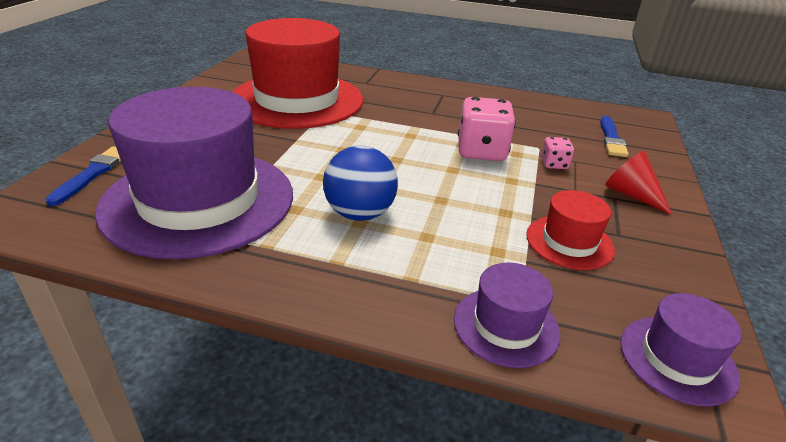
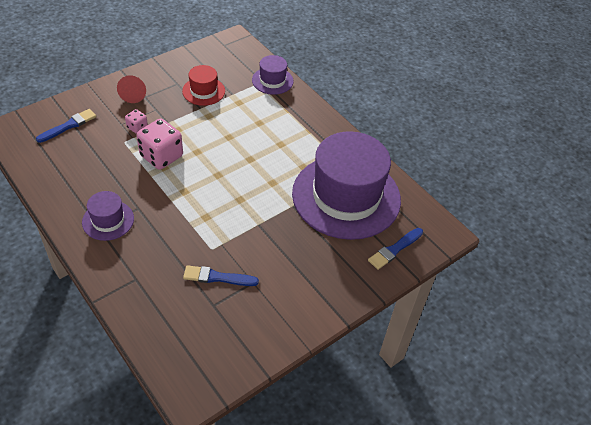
camera: 145 degrees left, 15 degrees up
red hat [232,18,363,129] -> blue brush [183,265,259,286]
blue ball [323,146,398,221] -> none
purple hat [620,293,742,407] -> purple hat moved to [82,191,134,241]

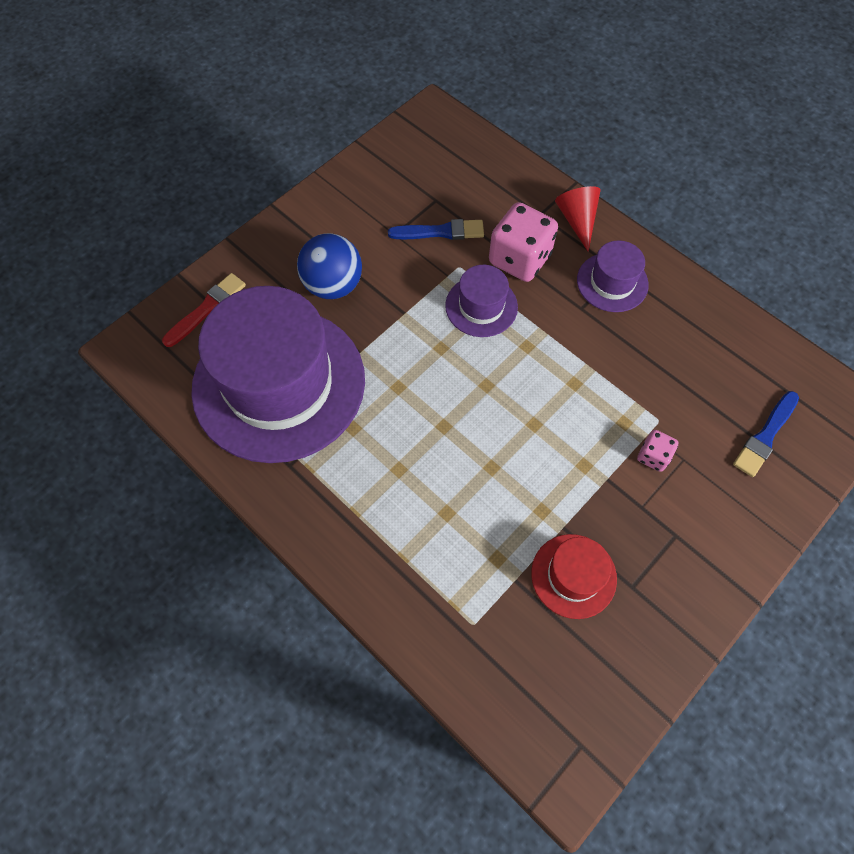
camera: 175 degrees right, 15 degrees up
red cone [117,75,146,103] -> red cone moved to [555,186,601,252]
pink dice [136,118,183,170] -> pink dice moved to [489,202,558,282]
purple hat [252,55,294,95] -> purple hat moved to [445,265,518,337]
blue brush [368,228,423,270] -> red brush [162,273,246,347]
none -> blue ball [297,233,362,299]

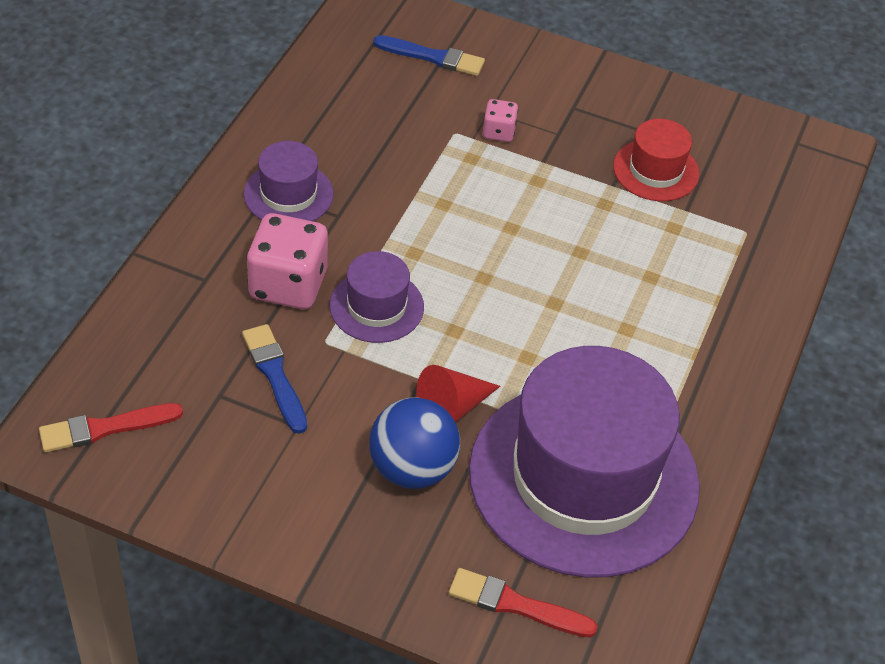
camera: 115 degrees left, 15 degrees down
red cone [555,186,601,252] -> red cone moved to [416,365,500,423]
none -> red brush [39,403,183,452]

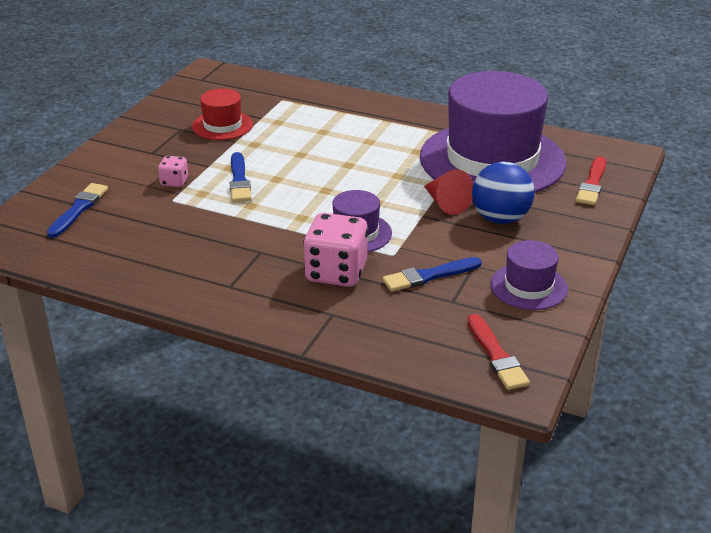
camera: 85 degrees left, 15 degrees down
purple hat [244,141,333,221] -> purple hat moved to [490,240,568,310]
none -> blue brush [230,152,251,202]

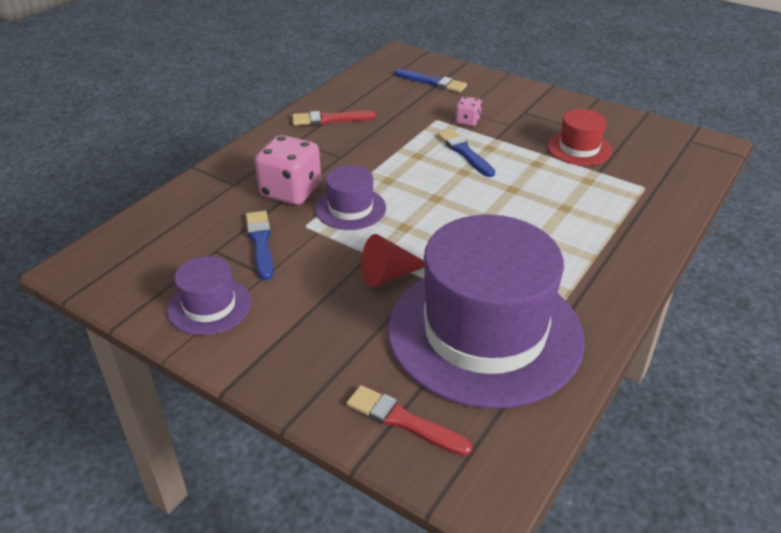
camera: 100 degrees right, 5 degrees up
blue brush [230,152,251,202] -> blue brush turned 60 degrees clockwise [437,129,495,177]
red brush [467,314,530,390] -> red brush moved to [292,111,376,125]
blue ball [472,162,535,224] -> none

